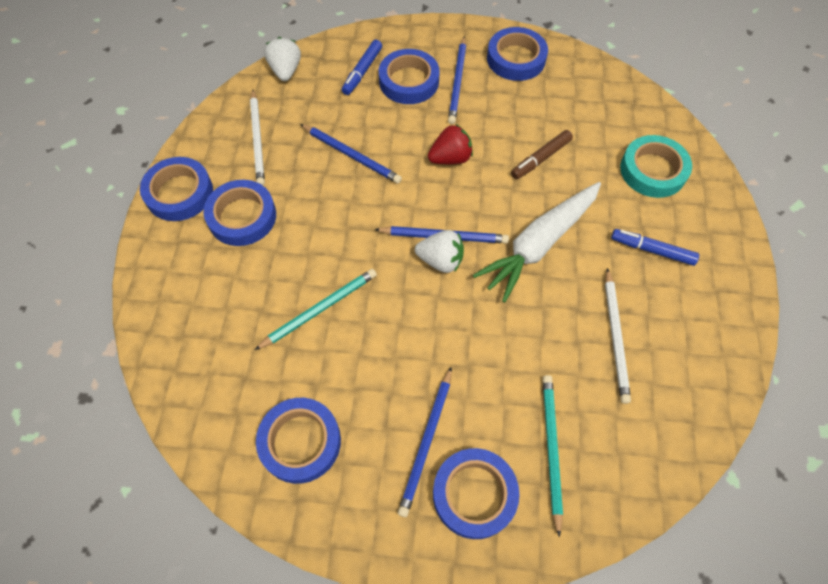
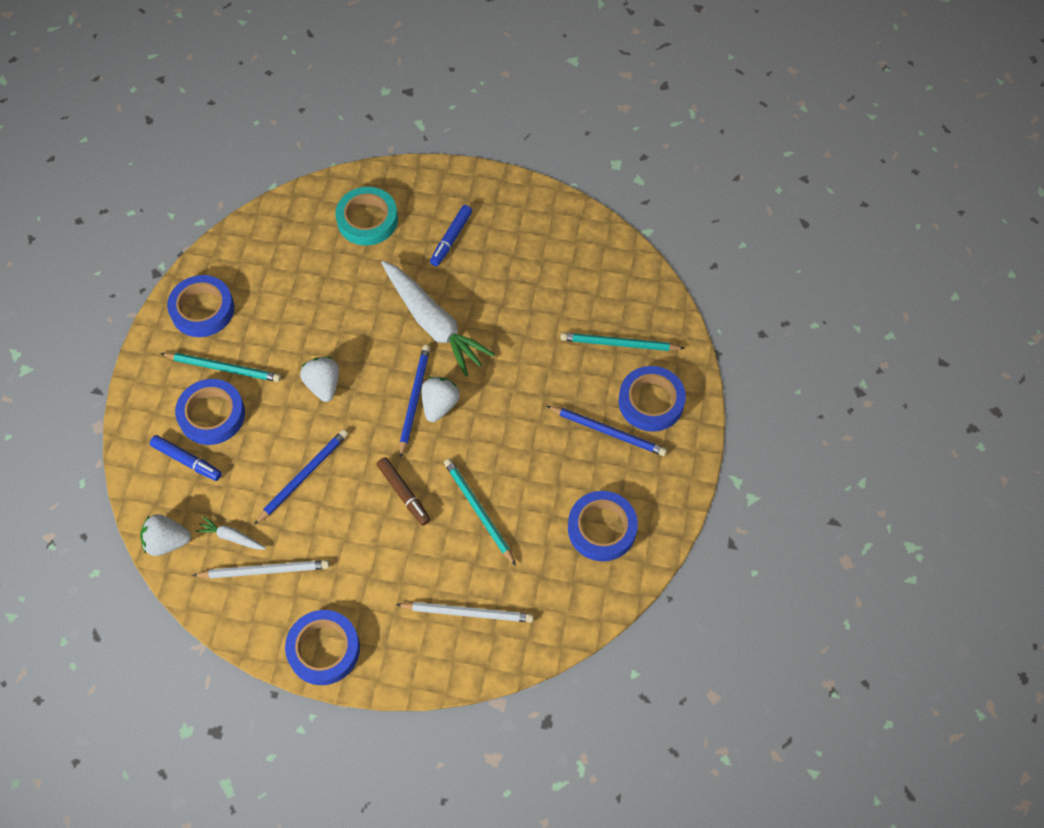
camera: 85 degrees left, 0 degrees up
blue tape [204,180,276,246] -> none
red strawberry [428,124,473,164] -> white strawberry [300,357,339,402]
blue pencil [448,36,466,124] -> turquoise pencil [160,353,281,382]
brown marker [511,130,573,180] -> brown marker moved to [376,457,431,526]
white pencil [605,268,631,404] -> white pencil moved to [396,602,534,623]
none -> white carrot [196,516,266,550]

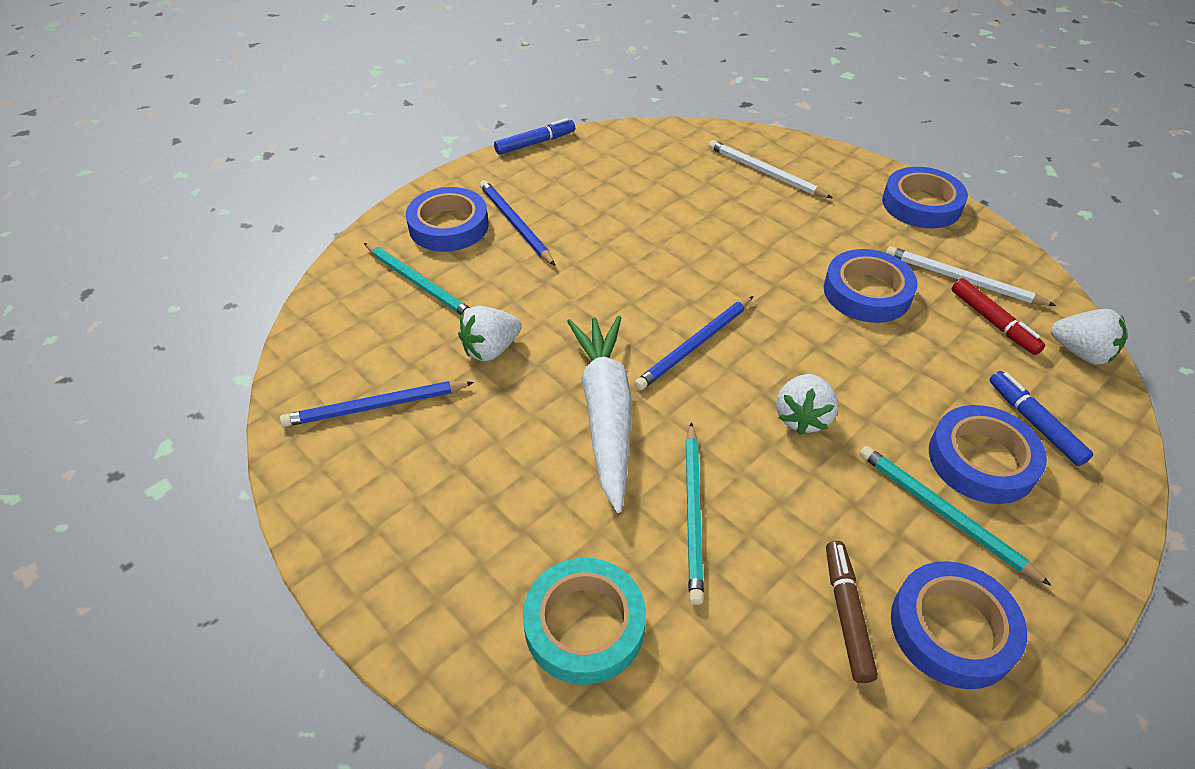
camera: 145 degrees left, 15 degrees down
white carrot [196,516,266,550] -> red marker [952,278,1045,355]
blue pencil [254,430,348,525] -> blue pencil moved to [280,381,474,427]
brown marker [376,457,431,526] -> brown marker moved to [826,541,878,683]
white strawberry [421,377,460,422] -> white strawberry moved to [458,306,522,361]
blue marker [430,205,472,267] -> blue marker moved to [494,118,575,155]
turquoise pencil [444,458,516,566] -> turquoise pencil moved to [685,422,704,605]
blue tape [568,491,638,561] -> blue tape moved to [824,249,917,323]

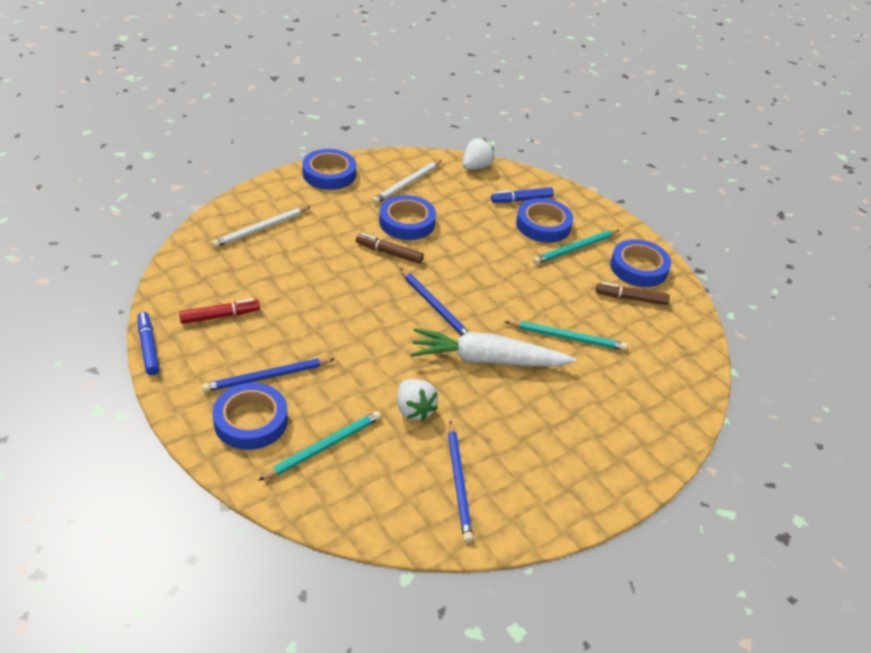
camera: 85 degrees left, 5 degrees down
turquoise tape [523,558,646,685] -> none
white strawberry [776,374,839,435] -> none
red marker [952,278,1045,355] -> red marker moved to [179,299,260,324]
none -> brown marker [356,233,424,264]

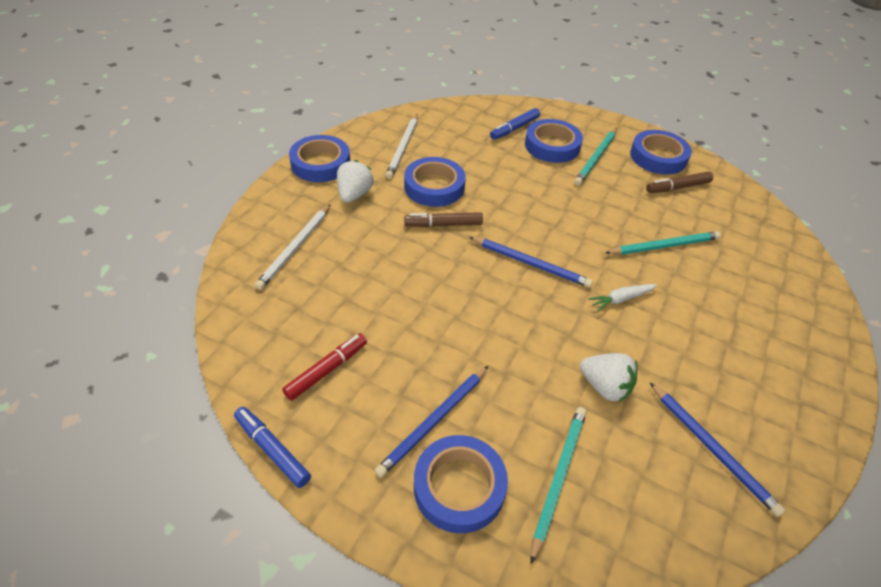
camera: 25 degrees left, 5 degrees up
white carrot [411,328,577,366] -> white carrot [588,284,657,312], size x0.43
white strawberry [462,139,495,170] -> white strawberry moved to [337,160,373,203]

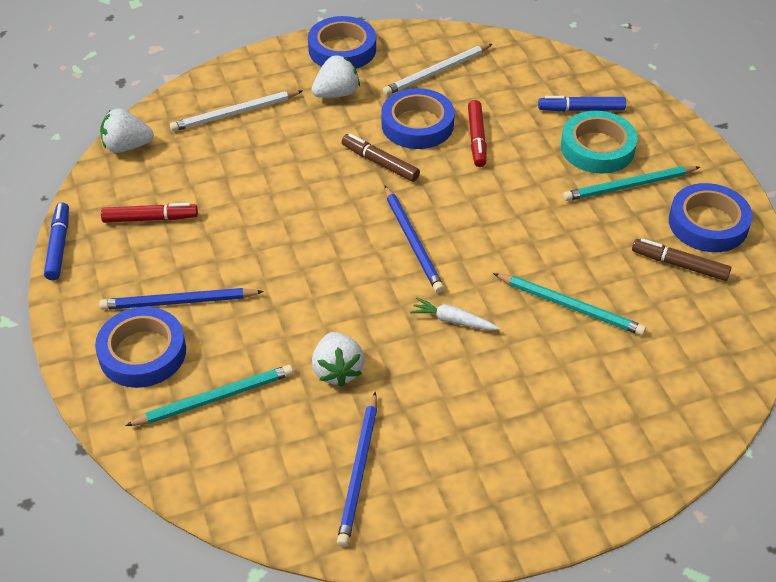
camera: 45 degrees right, 0 degrees up
blue tape [525,119,583,163] -> turquoise tape [561,111,638,174]
none -> white strawberry [100,108,154,153]
none -> red marker [468,100,487,167]

